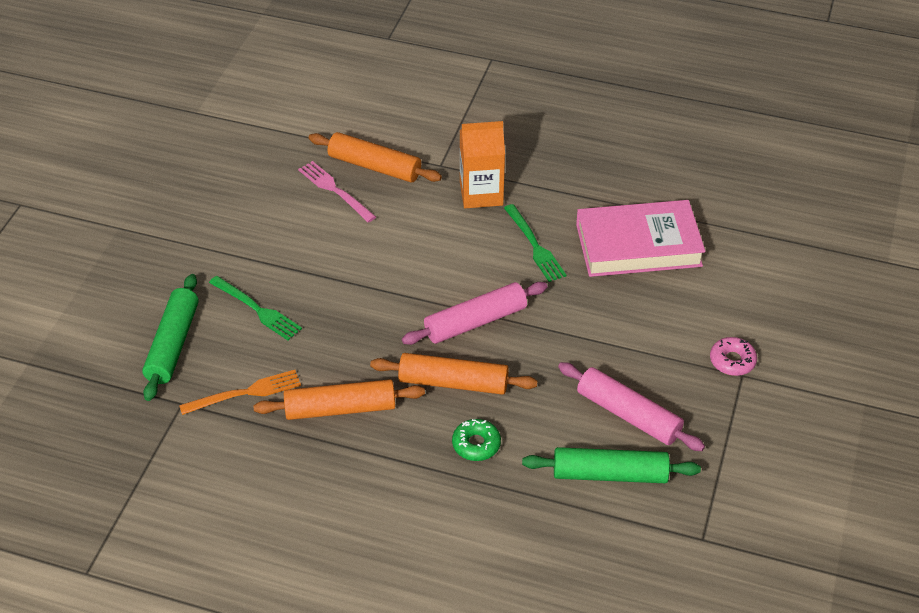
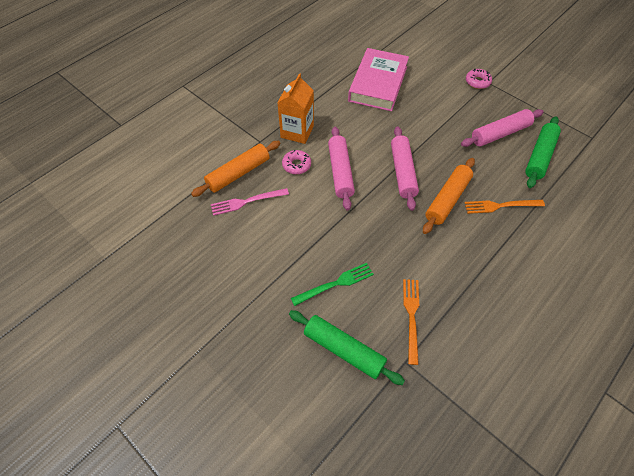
camera: 65 degrees left, 10 degrees up
orange rolling pin [253,379,425,420] -> none
green donut [452,419,501,461] -> orange fork [464,200,545,214]
green fork [504,204,566,282] -> none
none -> pink donut [282,150,311,174]
none -> pink rolling pin [328,127,355,210]

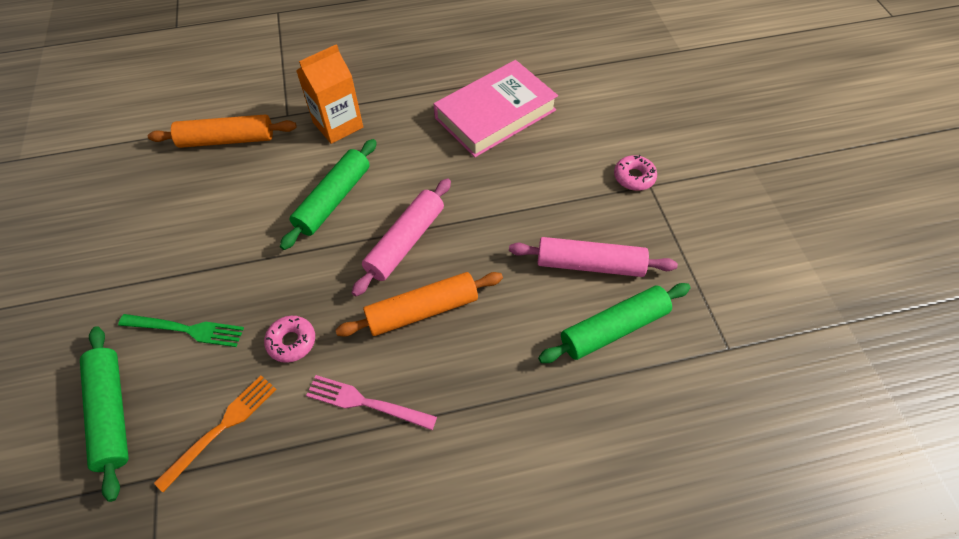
camera: 35 degrees right, 0 degrees up
pink fork [211,188,289,216] -> pink fork moved to [306,375,437,430]
pink donut [282,150,311,174] -> pink donut moved to [264,316,315,363]
pink rolling pin [328,127,355,210] -> green rolling pin [280,139,377,250]
orange fork [464,200,545,214] -> none

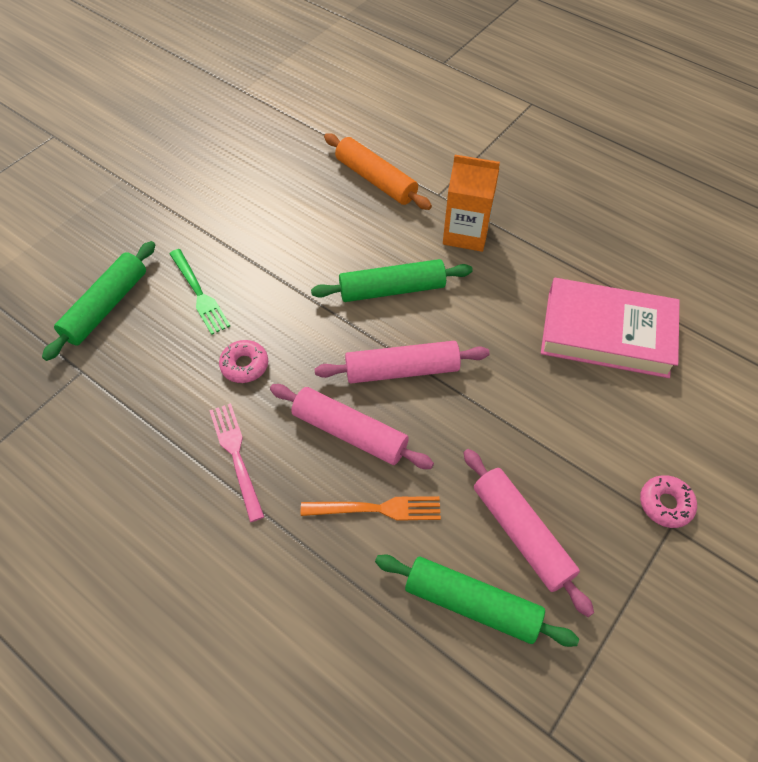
camera: 50 degrees right, 0 degrees up
orange fork [154,376,276,492] -> orange fork moved to [301,496,441,521]
orange rolling pin [336,272,503,337] -> pink rolling pin [270,384,434,469]

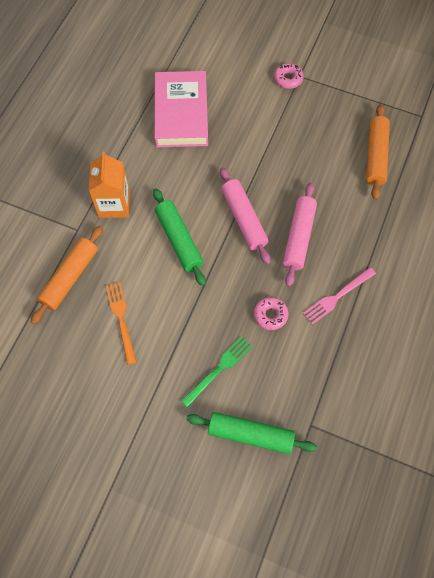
camera: 105 degrees left, 10 degrees up
orange fork [301,496,441,521] -> orange fork moved to [106,282,137,365]
green rolling pin [375,555,579,647] -> orange rolling pin [366,104,390,200]
pink rolling pin [464,449,594,617] -> none

